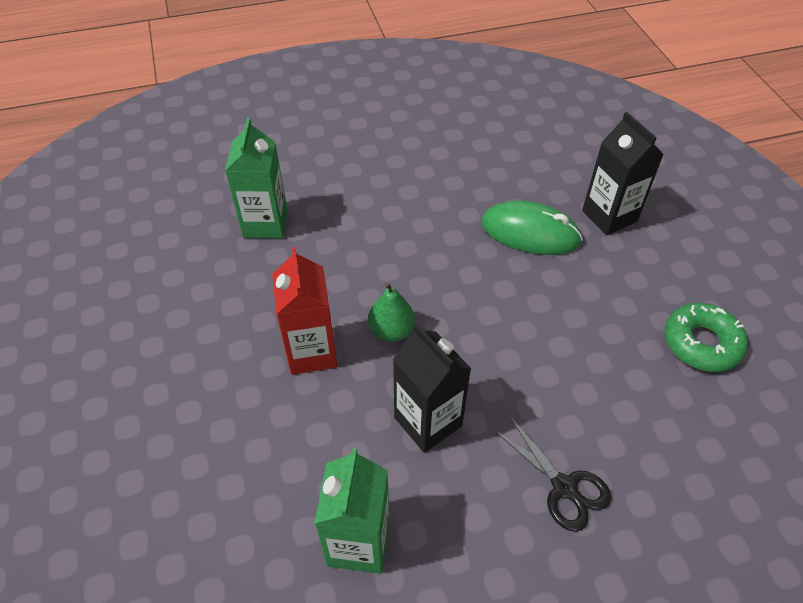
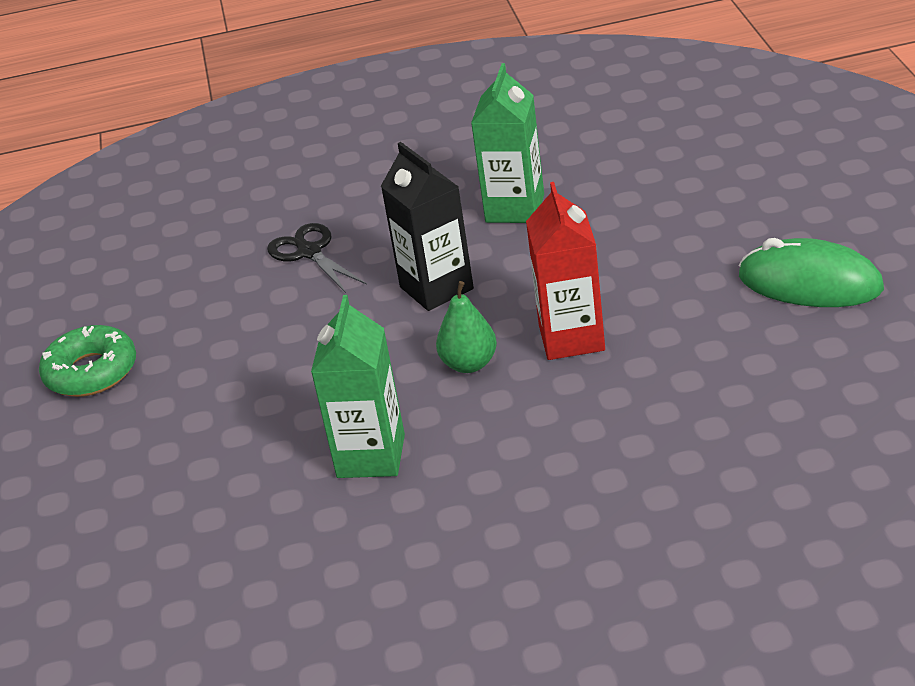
camera: 170 degrees left, 15 degrees down
green carton [225,118,288,238] -> green carton moved to [311,295,405,478]
green mouse [481,201,583,255] -> green mouse moved to [738,238,884,307]
black carton [582,112,664,235] -> none

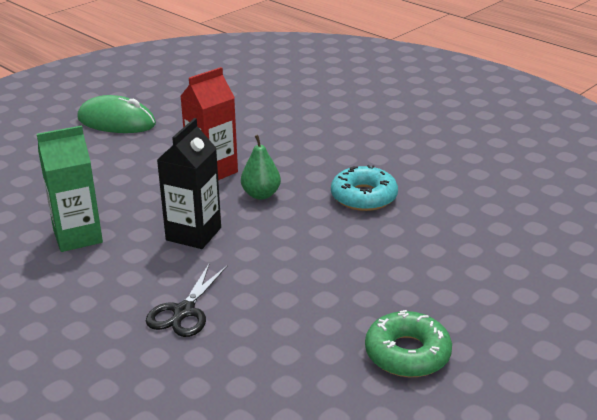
camera: 130 degrees left, 5 degrees down
green carton [311,295,405,478] -> turquoise donut [331,165,398,211]
green mouse [738,238,884,307] -> green mouse turned 60 degrees counterclockwise [77,95,156,133]

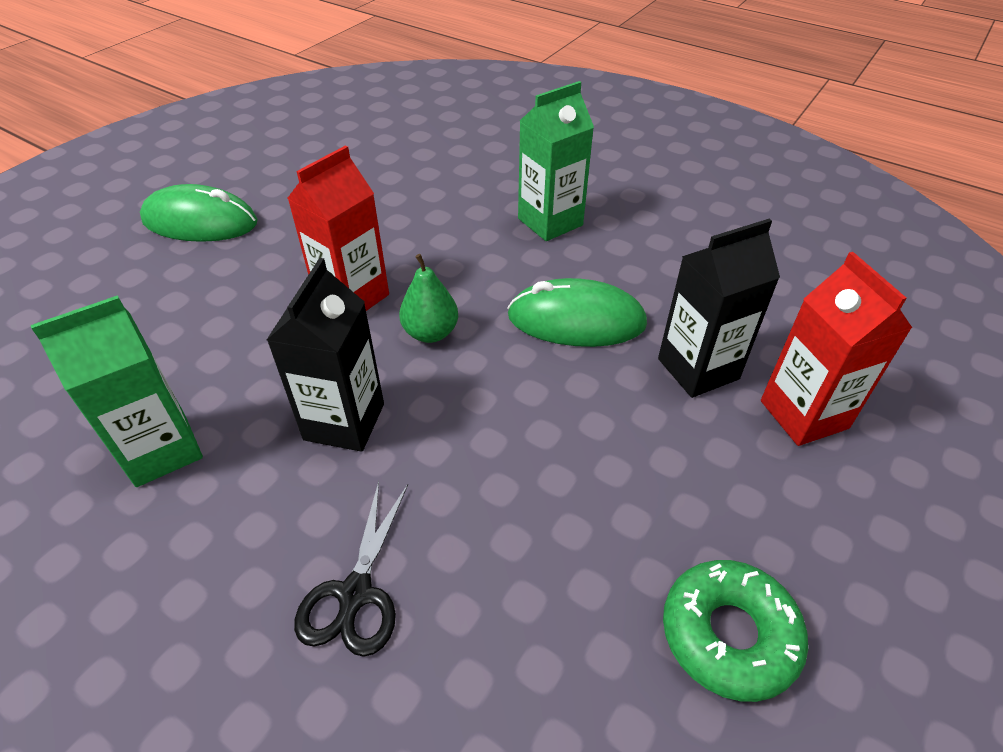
camera: 10 degrees left, 15 degrees up
turquoise donut [331,165,398,211] -> green mouse [507,278,647,347]
none -> green carton [518,81,594,241]
none -> black carton [658,219,780,398]
none -> red carton [761,252,912,446]

